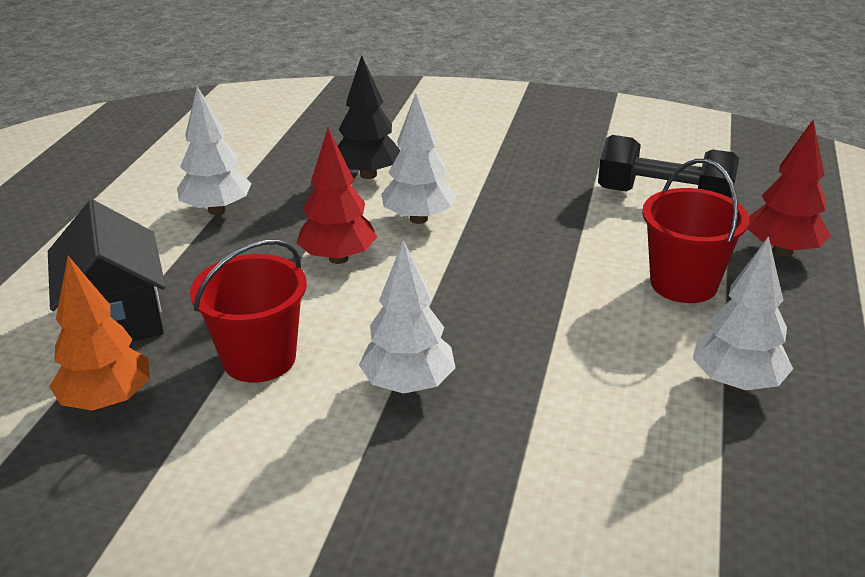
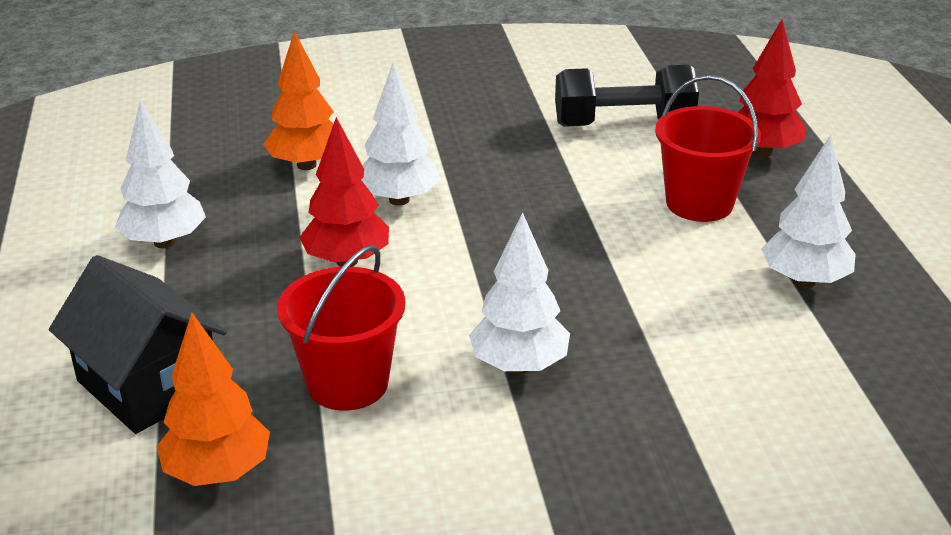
camera: 25 degrees left, 0 degrees up
black tree [338,55,401,179] -> orange tree [263,31,334,170]

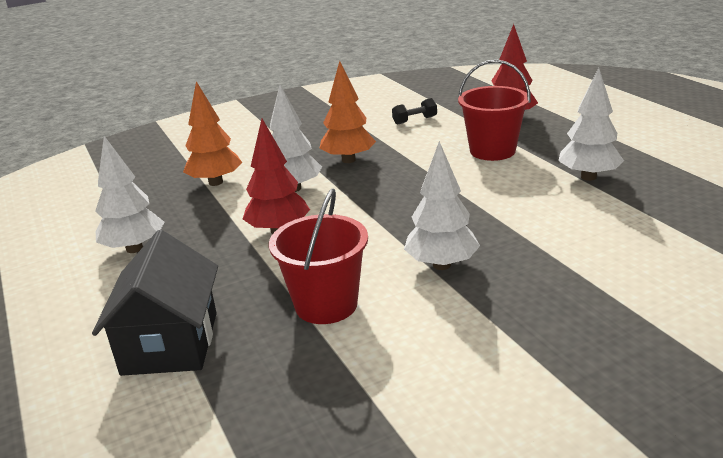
camera: 15 degrees left, 5 degrees down
black house [49,255,227,434] -> black house turned 60 degrees clockwise [92,230,218,376]
orange tree [157,312,270,486] -> orange tree moved to [319,61,376,163]
black dumbbell [555,65,699,127] -> black dumbbell [392,98,437,125], size x0.47

